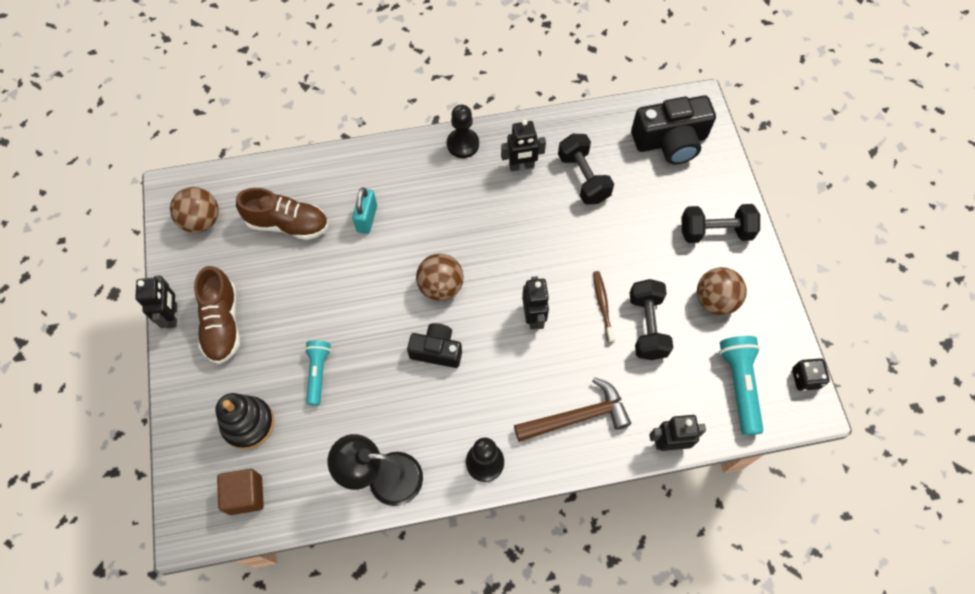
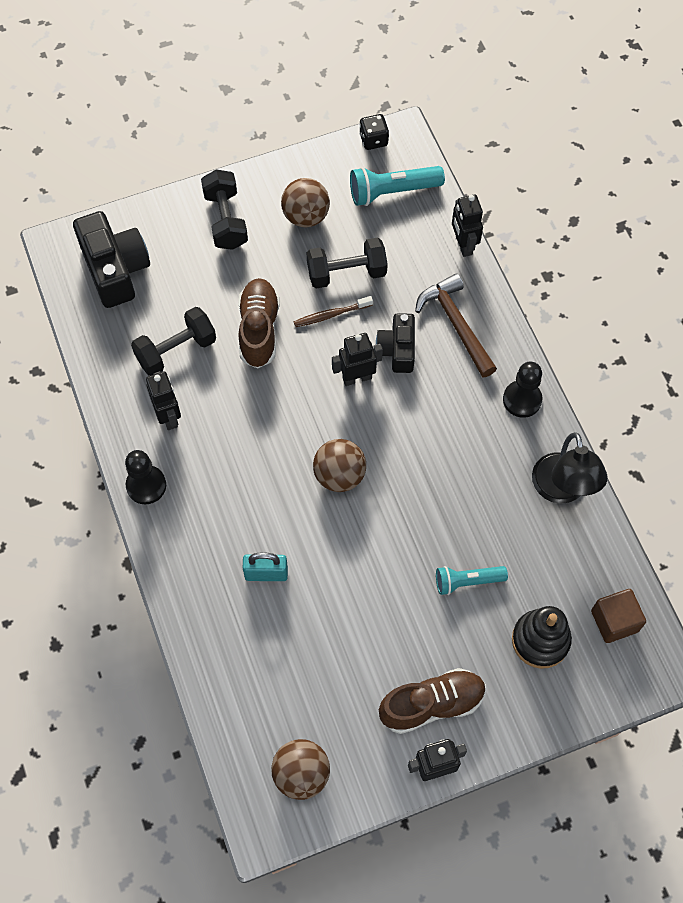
camera: 100 degrees left, 0 degrees up
brown shoe [236,188,328,240] -> brown shoe moved to [238,278,280,369]
black camera [407,323,462,368] -> black camera moved to [376,313,415,373]

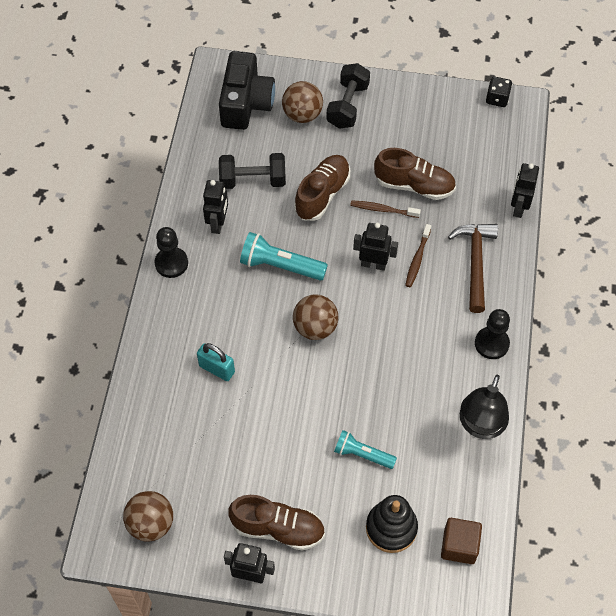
camera: 30 degrees right, 5 degrees down
brown ball [281,178,330,227] -> brown ball moved to [282,81,323,123]
black dumbbell [307,237,388,288] -> brown shoe [374,148,456,200]
turquoise flashlight [350,166,445,206] -> turquoise flashlight moved to [240,232,328,281]
black camera [376,313,415,373] -> brown toothbrush [405,224,431,287]

